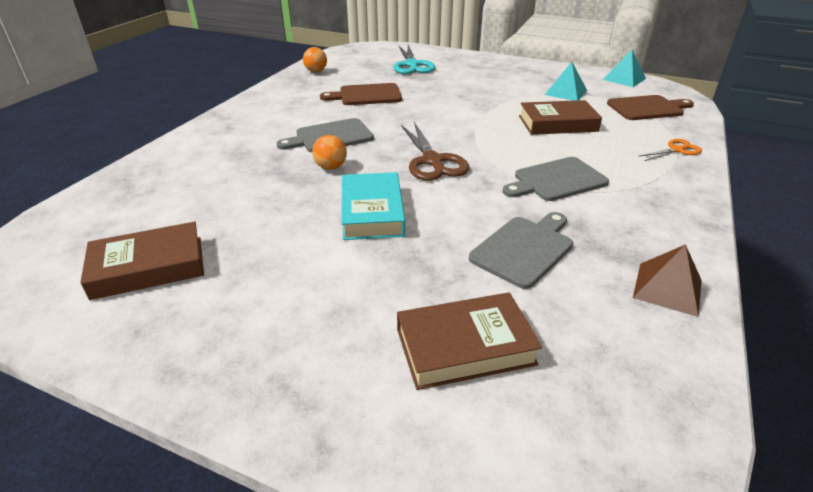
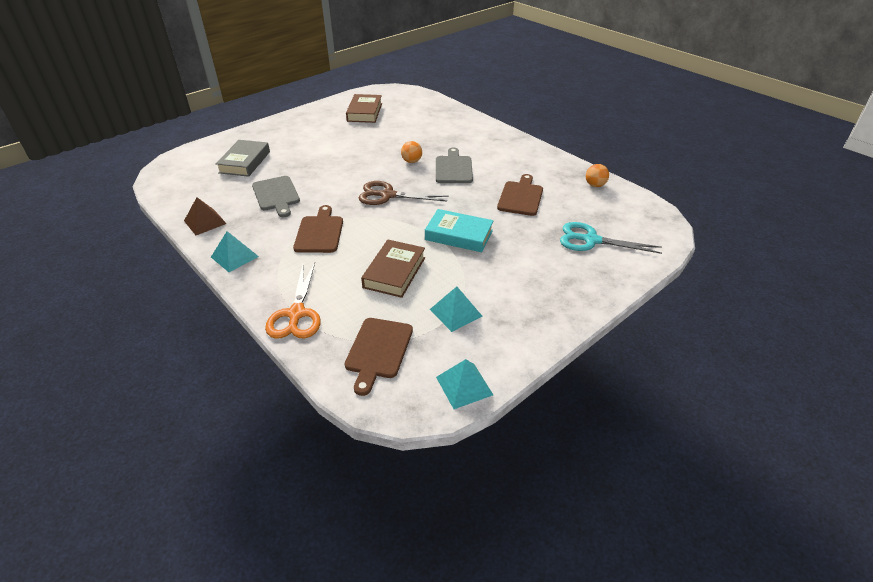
camera: 115 degrees right, 5 degrees up
turquoise book [341,172,405,240] -> turquoise book moved to [425,209,494,252]
brown book [397,292,542,390] -> grey book [216,140,270,177]
grey cutting board [503,157,609,201] -> brown cutting board [293,205,343,253]
orange scissors [638,139,702,161] -> orange scissors [265,263,321,339], size x1.74
none -> turquoise pyramid [211,231,259,272]

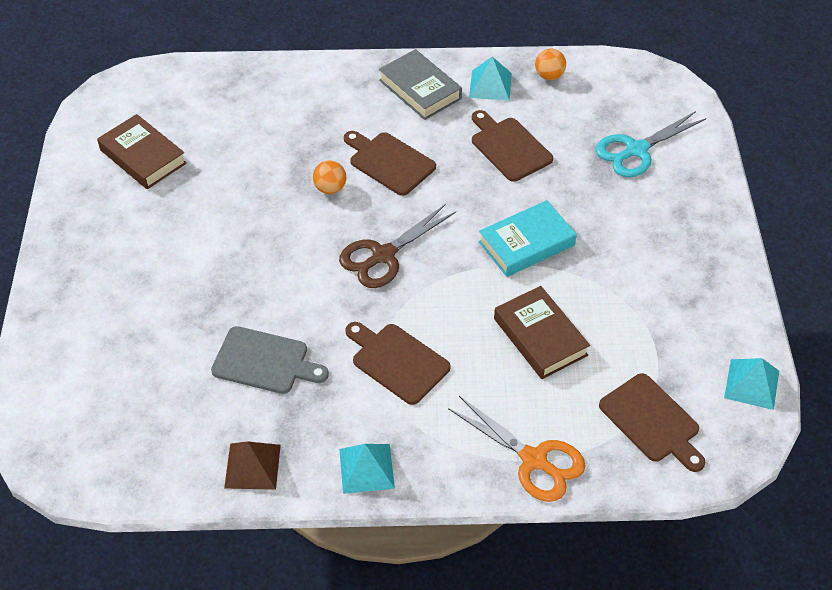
camera: 50 degrees left, 10 degrees up
grey book [216,140,270,177] -> grey book moved to [379,49,462,120]
turquoise pyramid [430,286,483,332] -> turquoise pyramid moved to [469,57,512,101]
grey cutting board [436,148,473,183] -> brown cutting board [344,131,436,196]

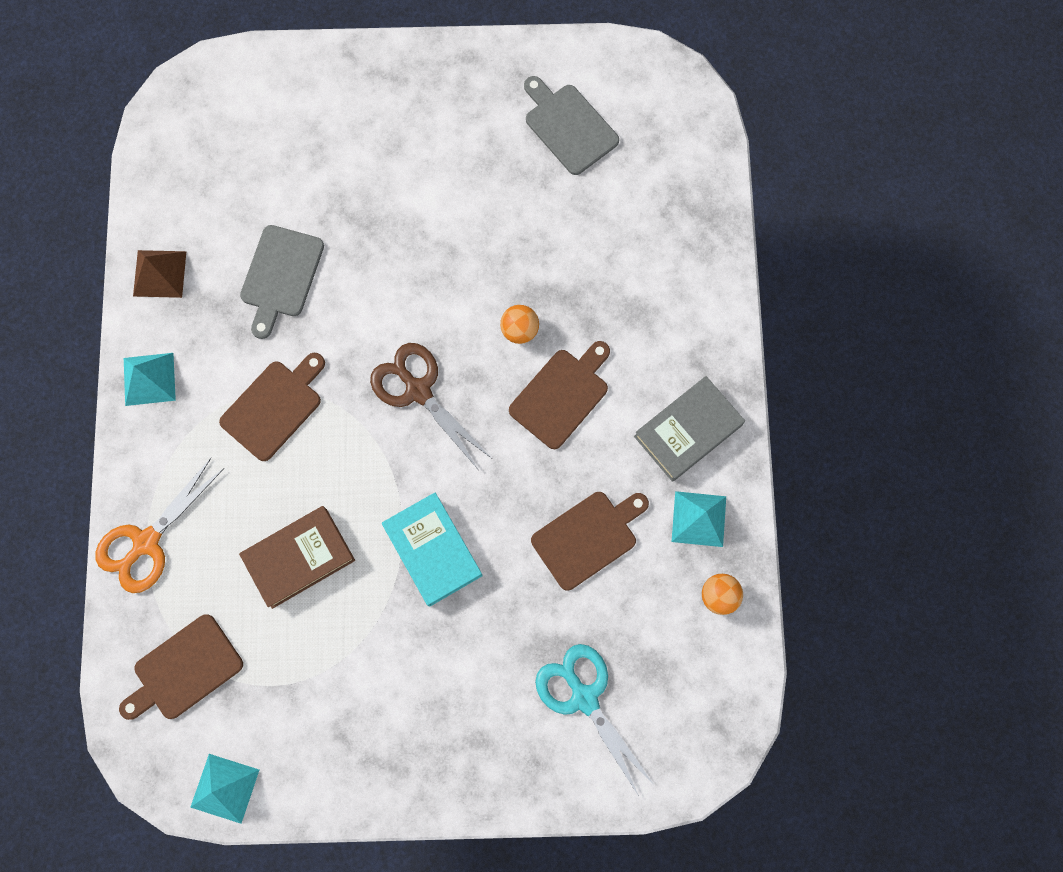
camera: 90 degrees right, 25 degrees up
brown book [97,114,187,189] -> grey cutting board [524,76,619,175]

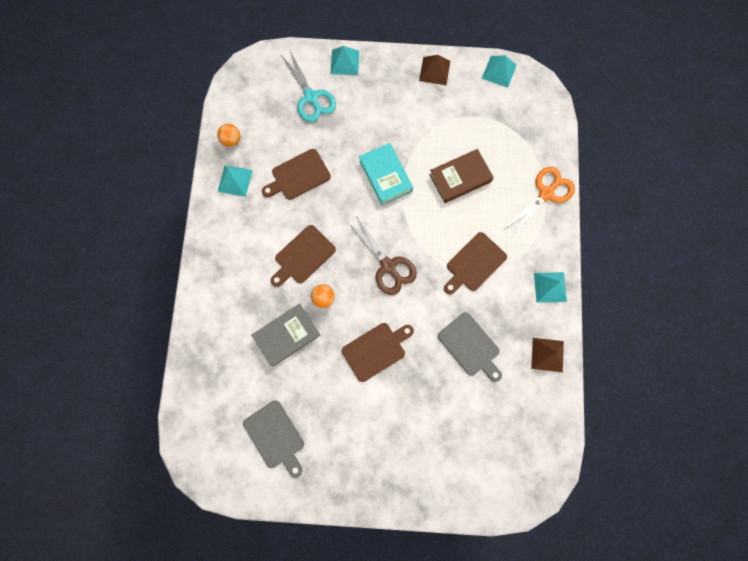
camera: 175 degrees left, 0 degrees up
brown cutting board [119,614,243,720] -> brown cutting board moved to [342,323,414,382]
grey cutting board [240,225,324,339] -> grey cutting board turned 120 degrees clockwise [438,312,502,382]
grey book [634,376,745,482] -> grey book moved to [251,304,320,367]
none -> turquoise pyramid [331,46,359,75]
none -> brown pyramid [419,55,450,85]

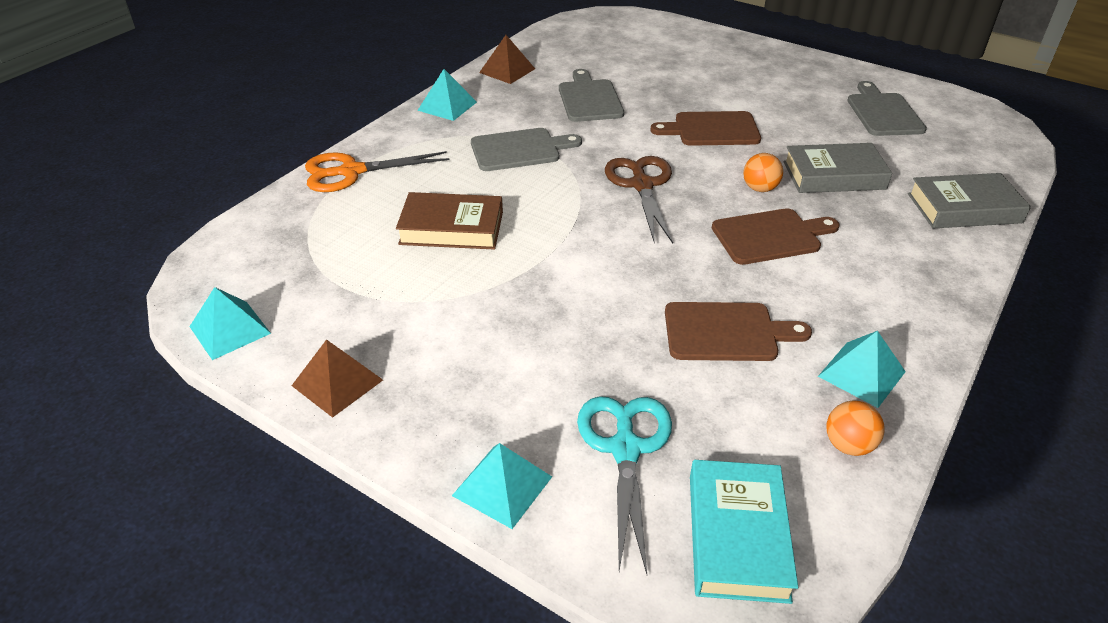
camera: 150 degrees left, 35 degrees down
turquoise book [359,143,413,205] -> turquoise book moved to [690,460,798,604]
brown cutting board [444,232,507,294] -> grey cutting board [471,128,582,171]
none -> grey book [908,173,1031,228]

